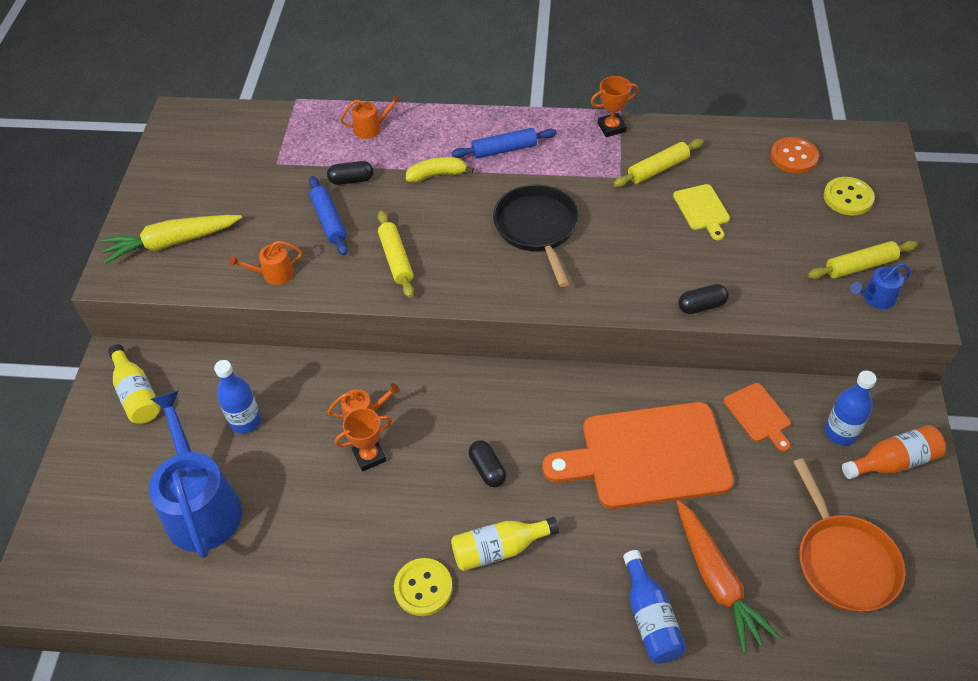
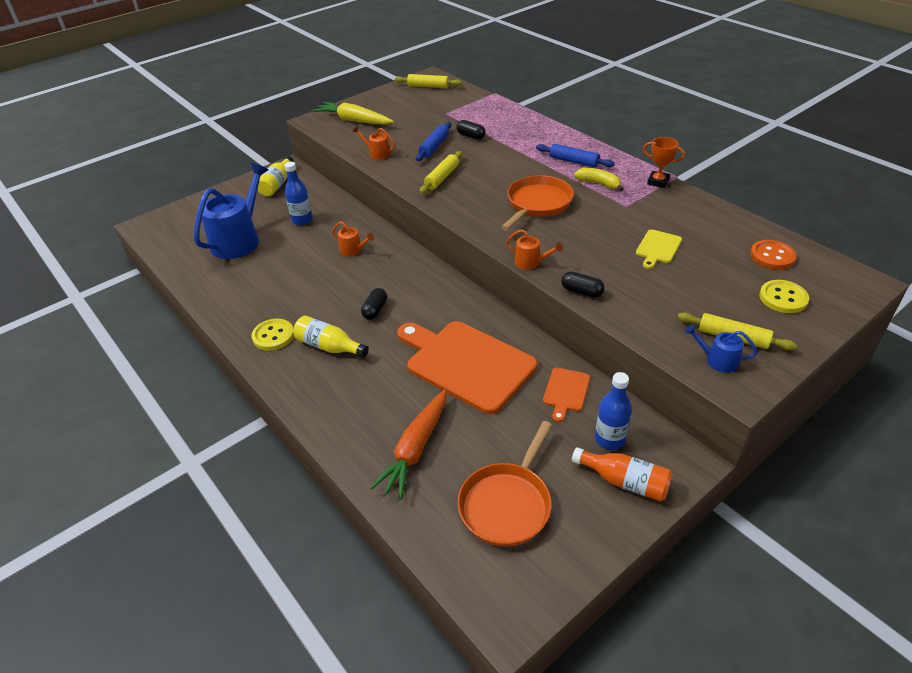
camera: 45 degrees right, 10 degrees down
orange trophy [335,408,392,471] -> none
orange watering can [340,94,402,139] -> orange watering can moved to [506,229,563,270]
yellow banana [406,157,474,183] -> yellow banana moved to [574,168,624,191]
black pan [493,185,579,287] -> orange pan [501,175,574,230]
yellow rolling pin [613,139,704,187] -> yellow rolling pin moved to [395,74,462,88]
blue bottle [623,550,686,663] -> none

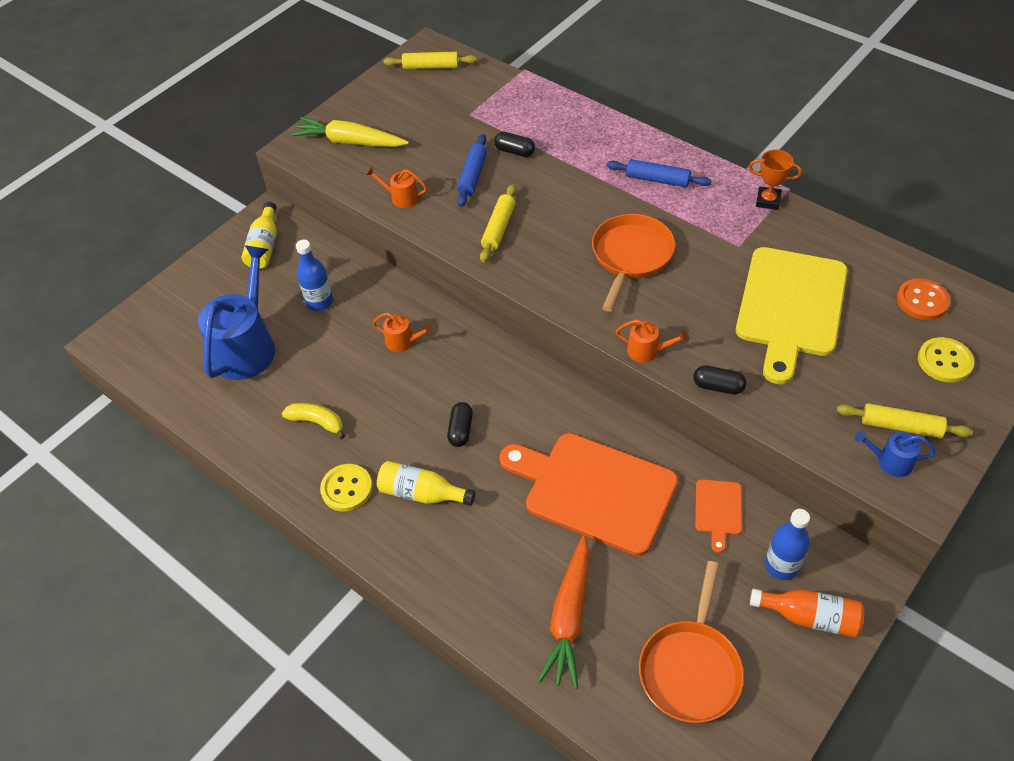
camera: 10 degrees left, 10 degrees up
yellow banana [574,168,624,191] -> yellow banana moved to [282,403,345,439]
yellow cutting board [636,229,682,269] -> yellow cutting board [736,247,847,384], size x2.25

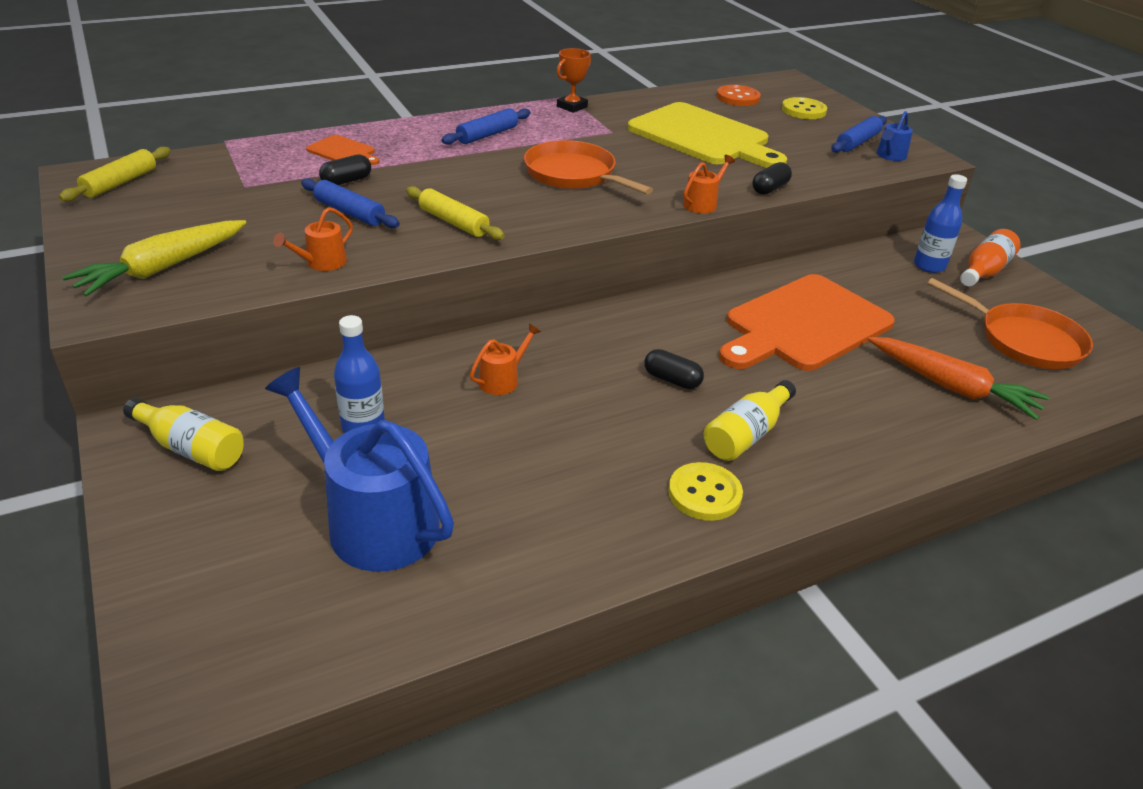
camera: 70 degrees left, 15 degrees down
yellow banana [282,403,345,439] -> none
orange cutting board [695,479,742,553] -> orange cutting board moved to [306,135,379,165]
yellow rolling pin [836,403,973,438] -> blue rolling pin [832,116,887,153]

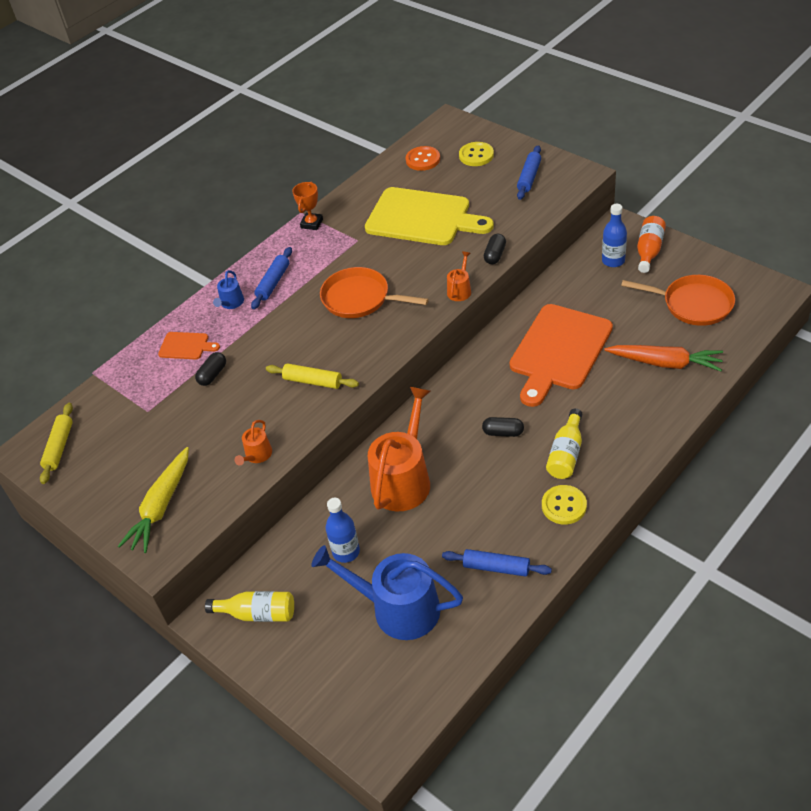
camera: 15 degrees left, 10 degrees up
blue rolling pin [301,178,400,228] -> blue rolling pin moved to [442,549,552,577]
orange watering can [470,324,541,395] -> orange watering can [368,387,431,512], size x2.24
blue watering can [877,111,913,161] -> blue watering can moved to [213,270,244,309]

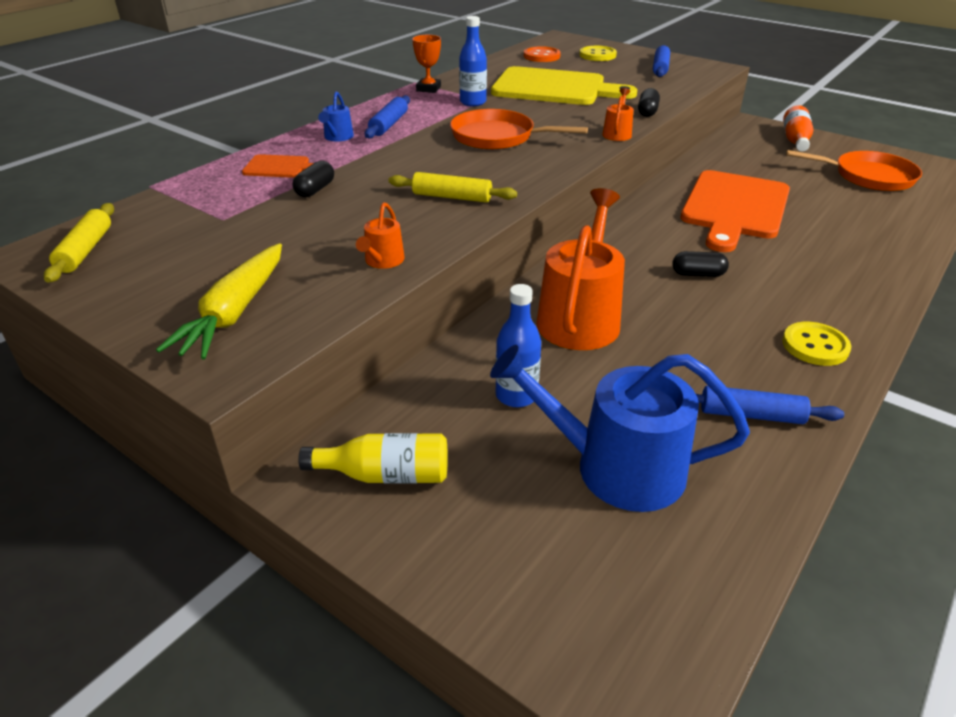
camera: 10 degrees left, 10 degrees down
yellow bottle [546,408,582,479] -> none
blue bottle [602,204,627,267] -> blue bottle moved to [459,16,487,107]
orange carrot [604,345,723,371] -> none

